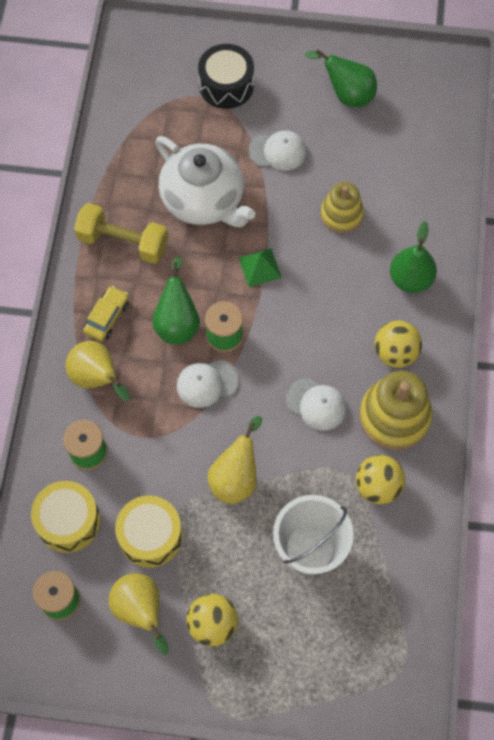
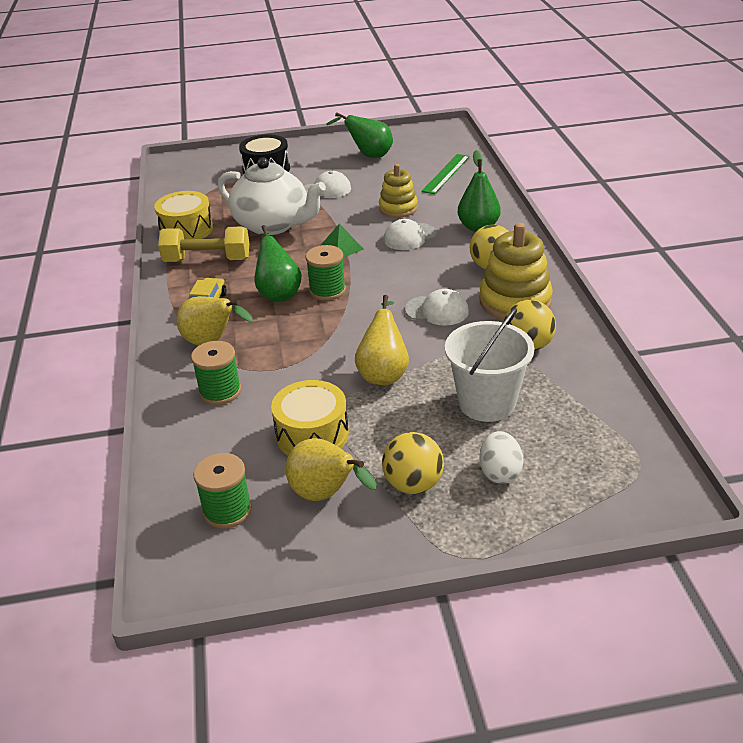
camera: 15 degrees left, 30 degrees down
yellow drum [31,481,100,553] -> yellow drum moved to [154,191,213,239]
white cap [177,360,239,408] -> white cap moved to [384,219,437,250]
none -> green ruler [421,154,470,194]
none -> white egg [479,431,524,484]

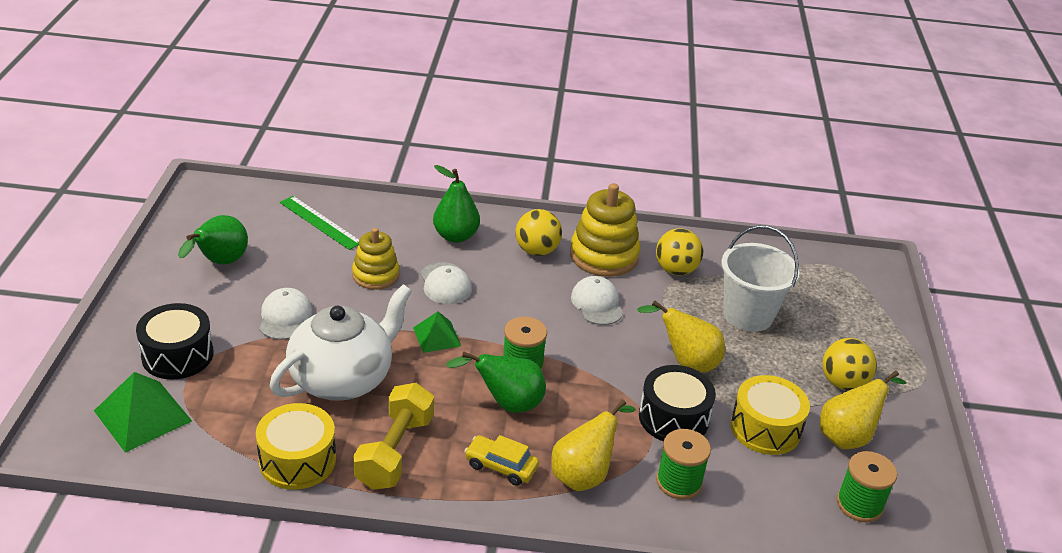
camera: 80 degrees left, 0 degrees up
white cap [405,289,469,326] -> white cap turned 45 degrees counterclockwise [571,276,623,325]
white egg [479,431,524,484] -> none
none -> green pyramid [94,372,192,452]
none -> black drum [639,365,716,441]

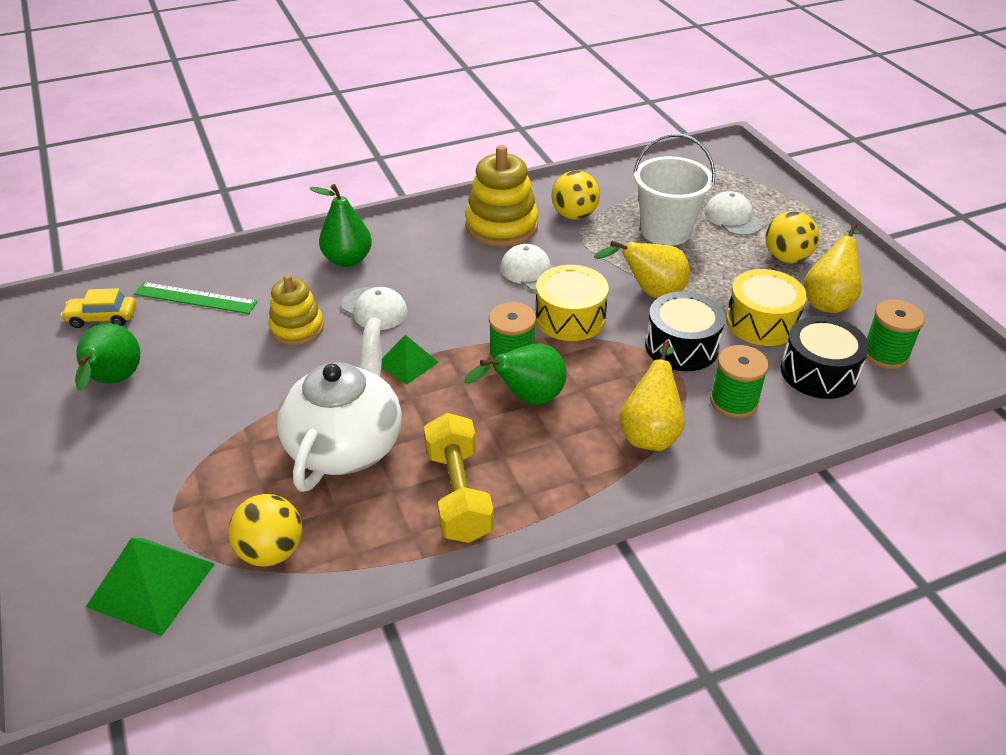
camera: 25 degrees left, 5 degrees up
black drum [136,303,214,380] -> black drum moved to [781,316,869,399]
yellow drum [256,403,336,490] -> yellow drum moved to [535,265,609,341]
white cap [259,288,312,340] -> white cap moved to [705,191,763,236]
yellow car [464,435,539,486] -> yellow car moved to [61,288,136,328]
yellow ball [515,209,562,256] -> yellow ball moved to [228,494,302,566]

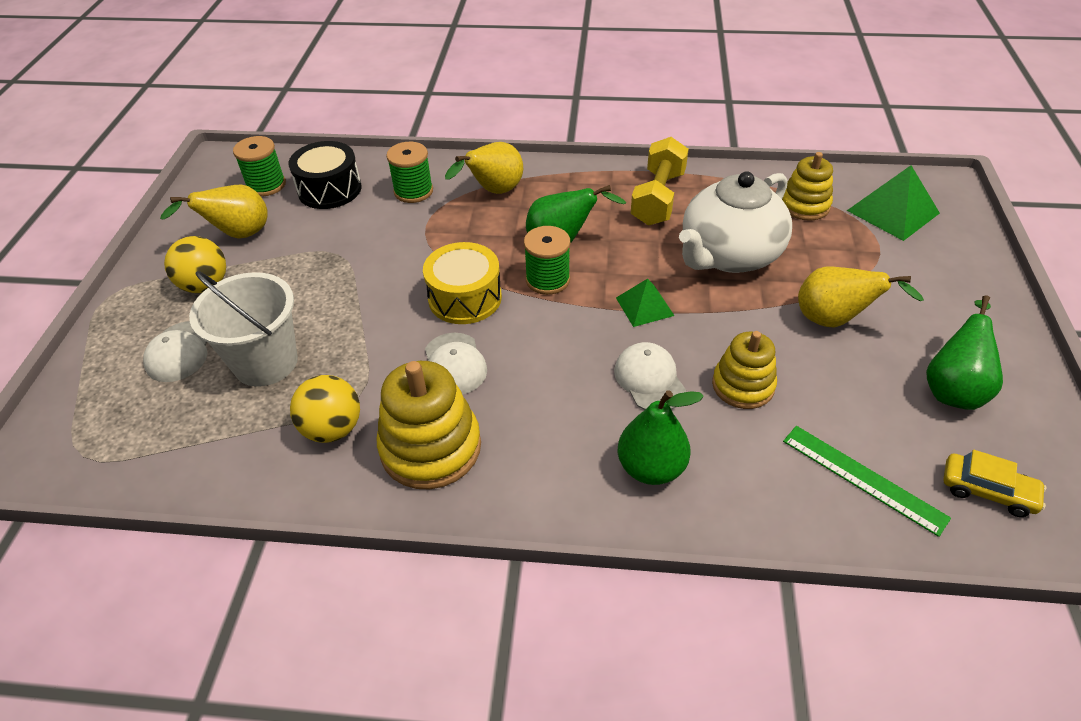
camera: 150 degrees left, 5 degrees up
yellow ball [228,494,302,566] -> yellow stacking toy [782,152,833,221]
yellow pear [594,241,690,298] -> yellow pear moved to [798,267,924,328]
black drum [645,291,725,371] -> none
yellow drum [726,269,807,346] -> none

